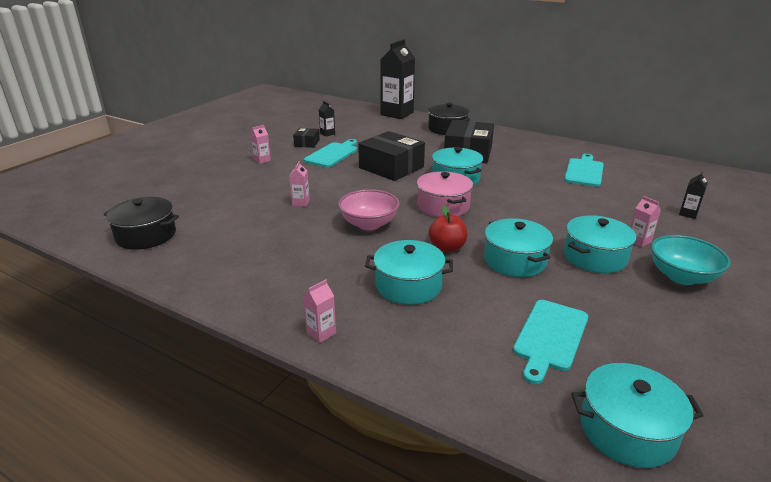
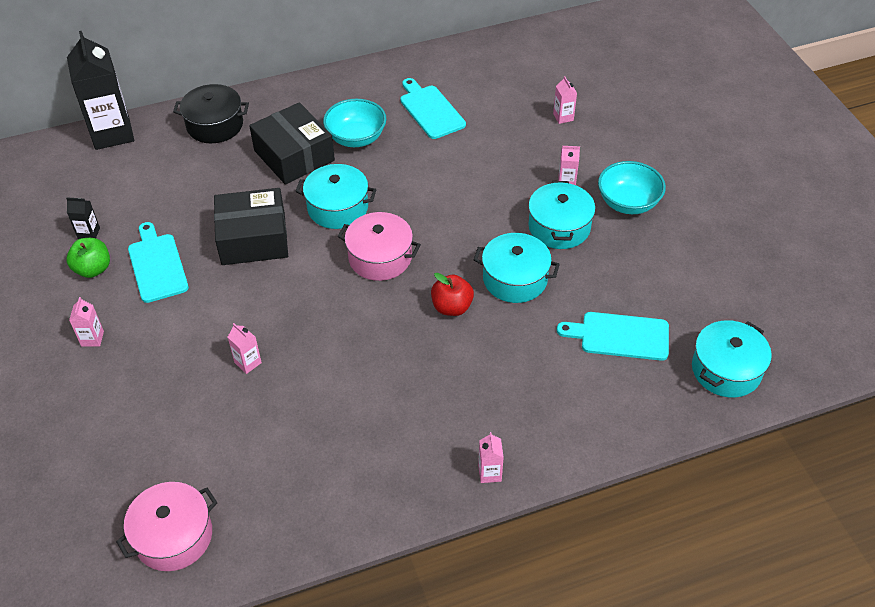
camera: 50 degrees left, 20 degrees up
black pot [104,197,179,250] -> pink pot [116,482,218,571]
black box [293,128,320,148] -> green apple [66,238,110,278]
pink bowl [338,189,400,230] -> none
turquoise pot [365,240,453,305] -> none
turquoise cutting board [513,300,588,384] -> turquoise cutting board turned 120 degrees clockwise [557,312,669,361]
black carton [679,172,708,219] -> pink carton [553,76,577,124]
none -> turquoise bowl [323,99,386,147]

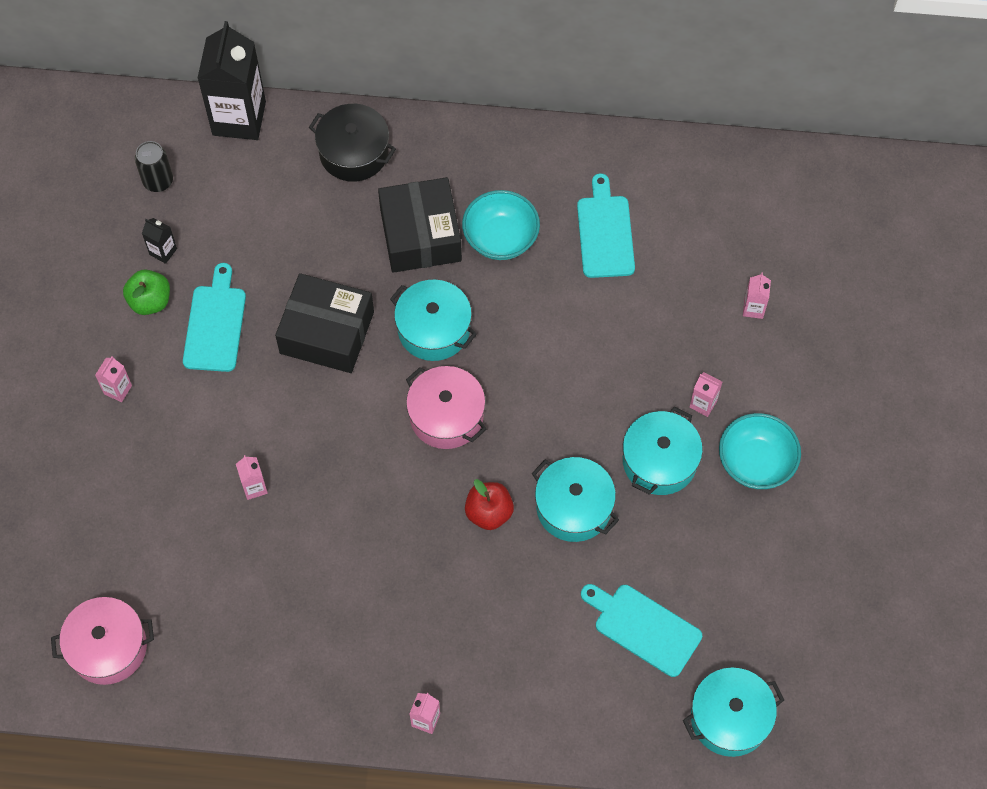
camera: 25 degrees right, 15 degrees up
none -> black can [135,141,173,192]

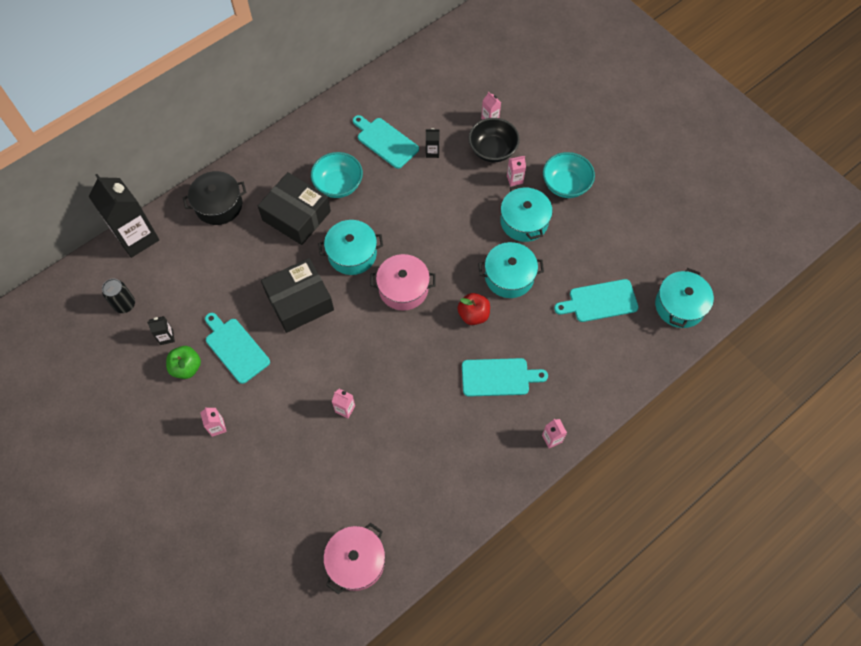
camera: 45 degrees left, 0 degrees up
none -> black carton [426,128,439,158]
none -> turquoise cutting board [462,358,548,397]
none -> black bowl [469,118,520,162]

